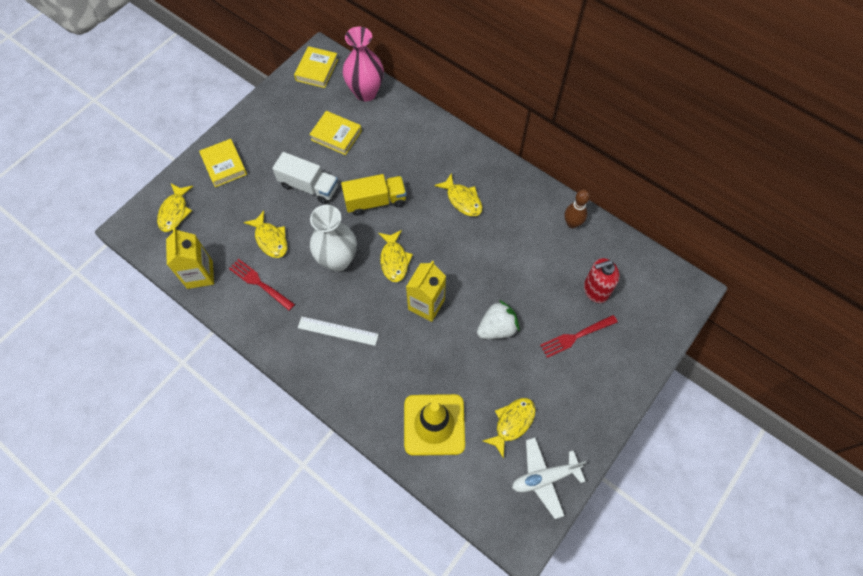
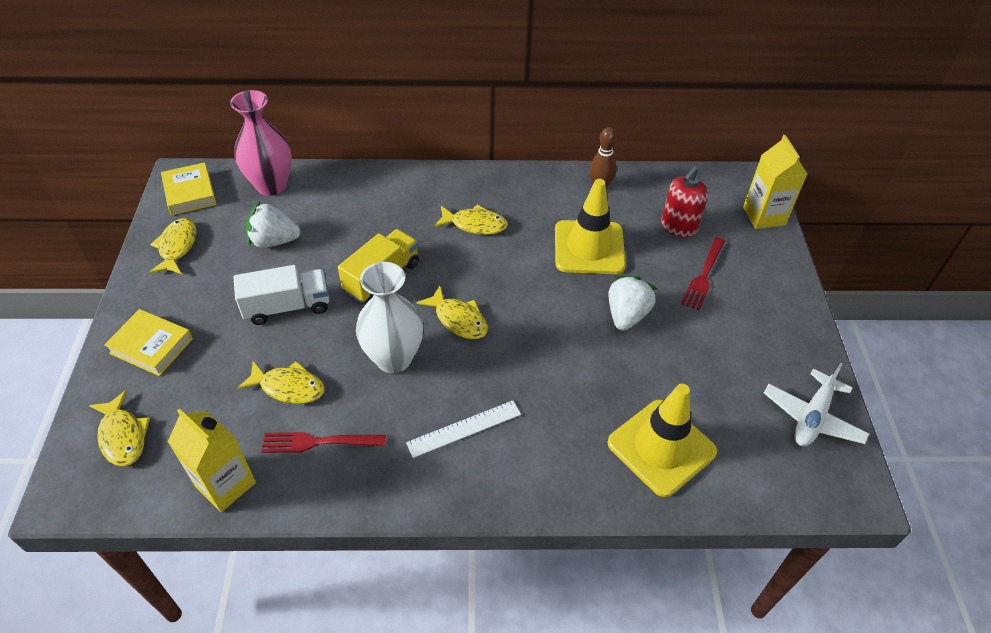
camera: 40 degrees left, 15 degrees down
yellow book [309,111,362,155] -> white strawberry [246,202,300,248]
yellow carton [406,261,446,322] -> yellow carton moved to [743,135,808,229]
yellow fish [483,398,536,459] -> yellow fish moved to [149,218,196,274]
none -> yellow traffic cone [555,179,626,274]

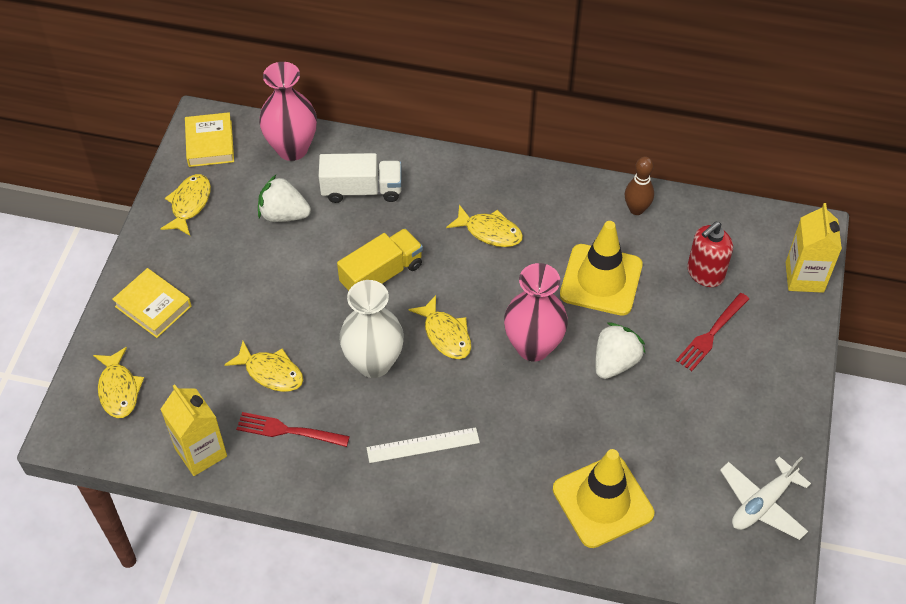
camera: 15 degrees right, 5 degrees up
white truck [234,265,329,325] -> white truck moved to [319,153,401,203]
none -> pink vase [504,263,568,361]

